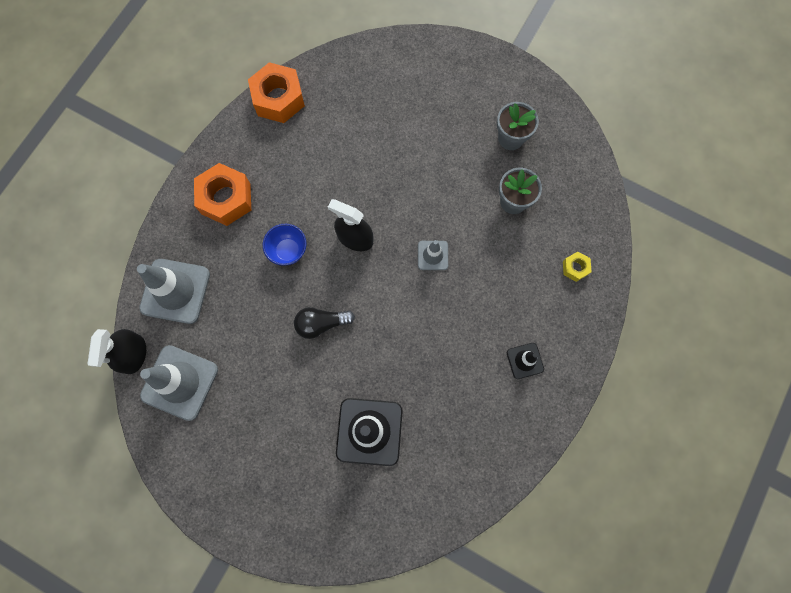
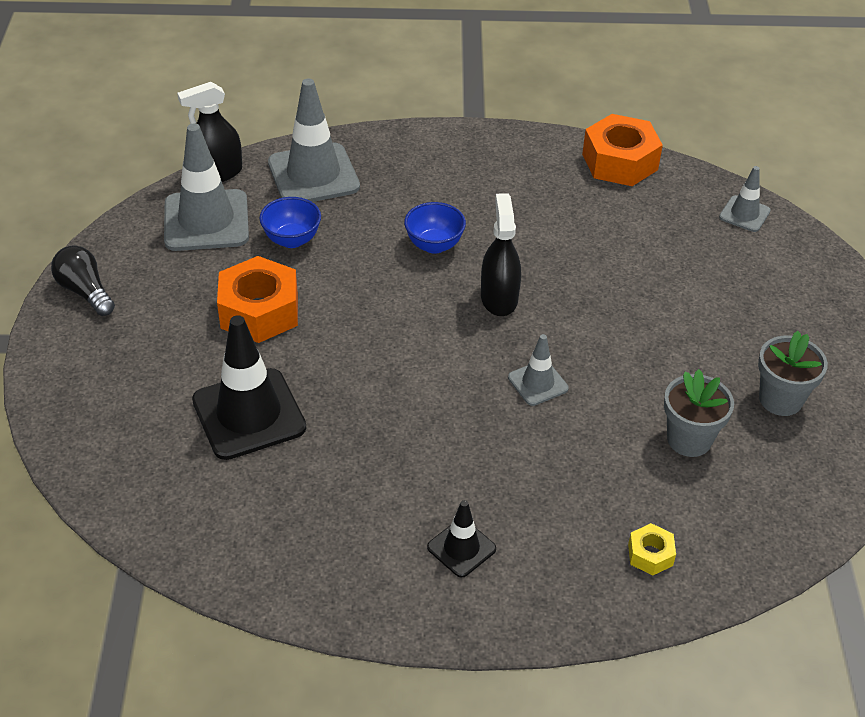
camera: 60 degrees right, 30 degrees down
orange nut [194,163,251,226] -> orange nut moved to [217,256,298,343]
black light bulb [294,307,355,339] -> black light bulb moved to [51,245,115,316]
none -> blue bowl [259,197,321,248]
none -> grey traffic cone [719,166,770,232]

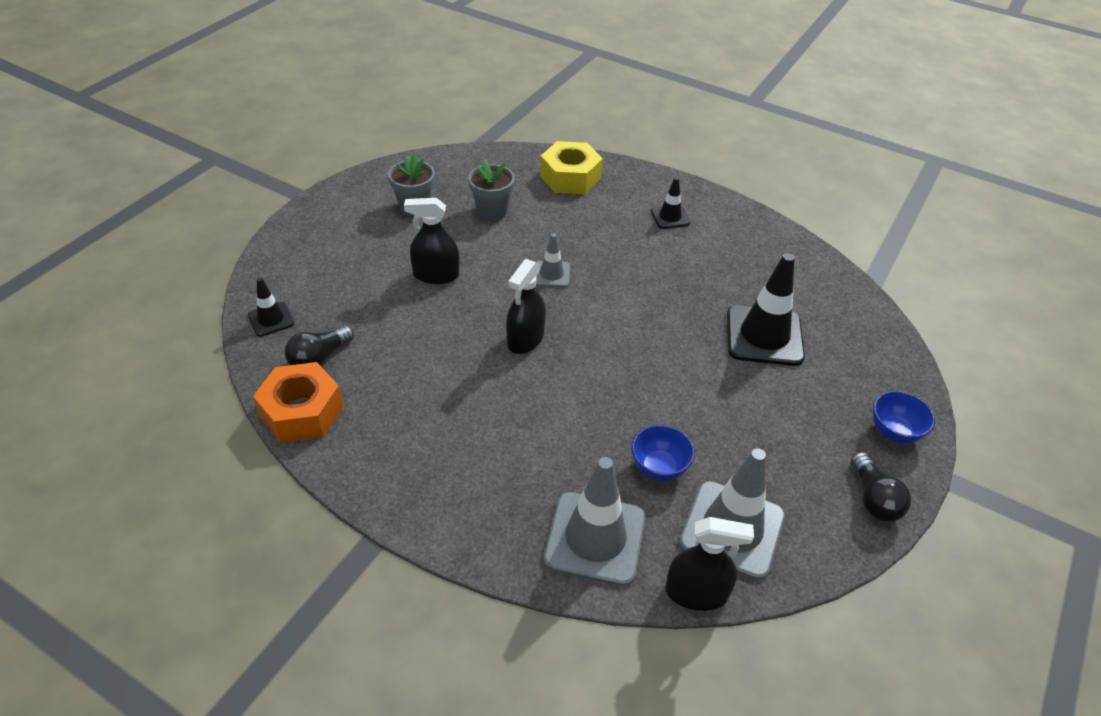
camera: 150 degrees left, 0 degrees up
orange nut [217,256,298,343] -> none
blue bowl [404,202,466,254] -> blue bowl moved to [873,391,935,444]
yellow nut [628,523,676,575] -> yellow nut [540,141,603,194], size x2.08
grey traffic cone [719,166,770,232] -> black traffic cone [248,278,294,337]
none -> black light bulb [285,325,354,366]
none -> black spray bottle [404,198,459,284]

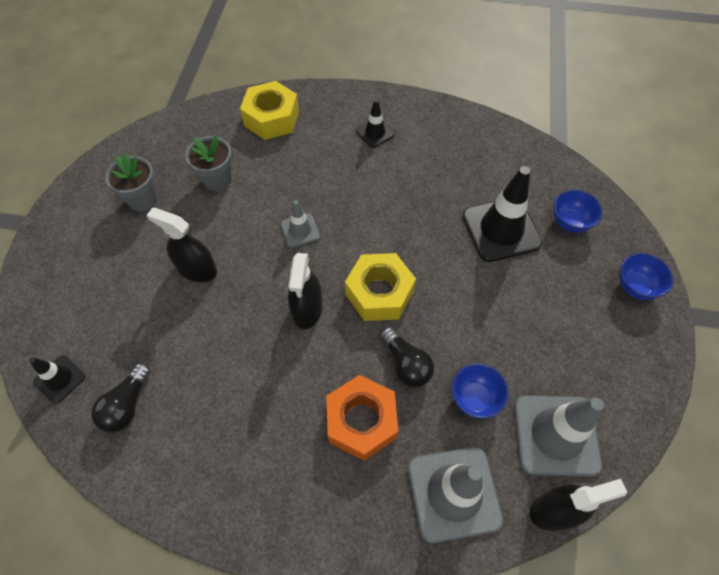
camera: 20 degrees left, 15 degrees up
orange nut [253,362,343,443] -> orange nut moved to [326,375,398,461]
black spray bottle [404,198,459,284] -> black spray bottle turned 45 degrees clockwise [146,208,217,282]
black light bulb [851,452,911,522] -> black light bulb moved to [380,327,434,387]
none -> yellow nut [345,253,416,321]
none -> blue bowl [554,189,603,233]

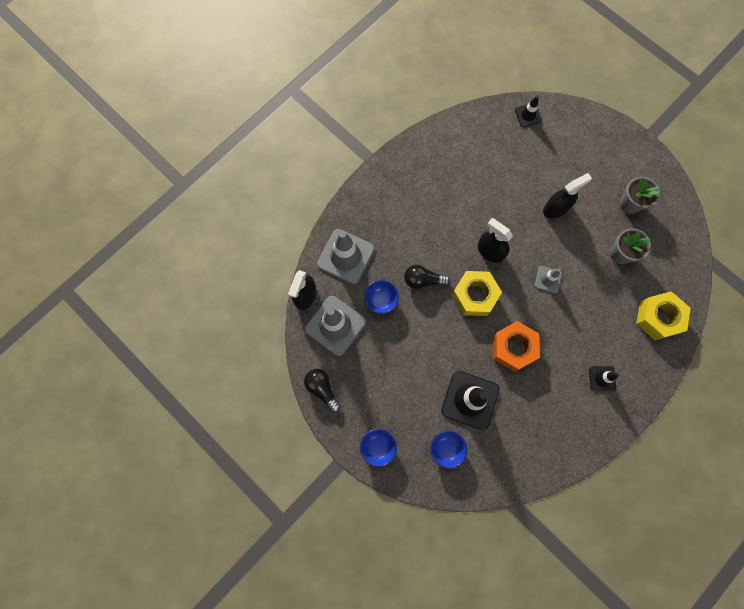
camera: 125 degrees right, 15 degrees up
black light bulb [91,363,151,433] -> black light bulb moved to [304,369,340,412]
orange nut [326,375,398,461] -> orange nut moved to [492,321,540,372]

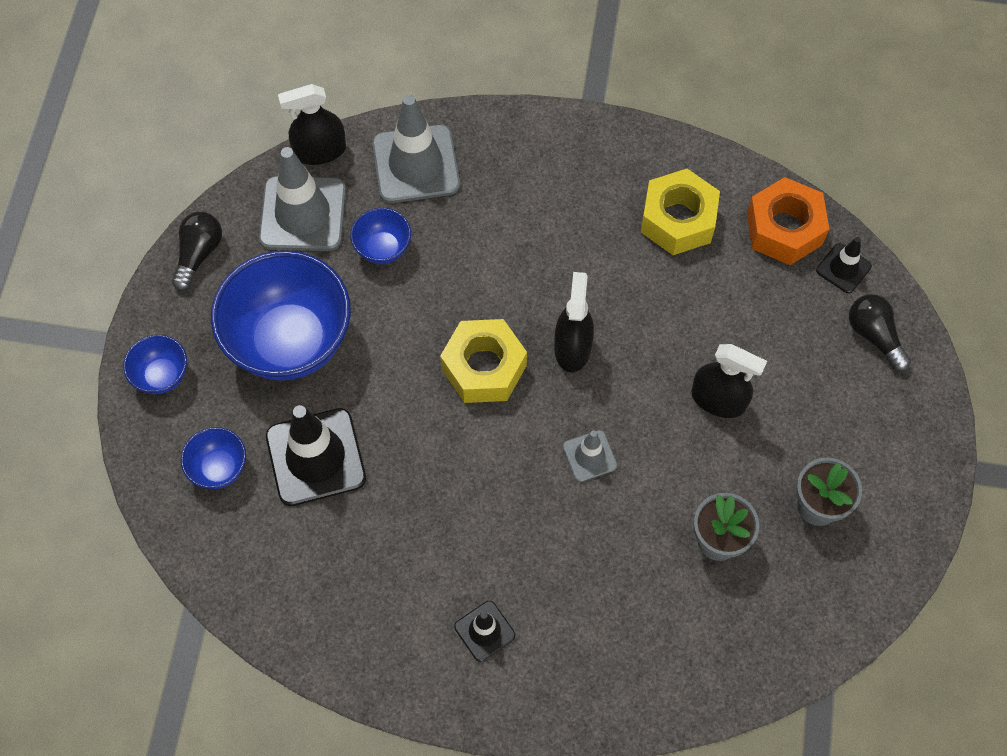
camera: 55 degrees right, 10 degrees down
black light bulb [404,265,450,289] -> black light bulb moved to [849,294,911,372]
orange nut [492,321,540,372] -> orange nut moved to [747,177,829,265]
yellow nut [636,291,690,340] -> yellow nut moved to [641,169,720,255]
none -> blue bowl [211,250,351,380]

